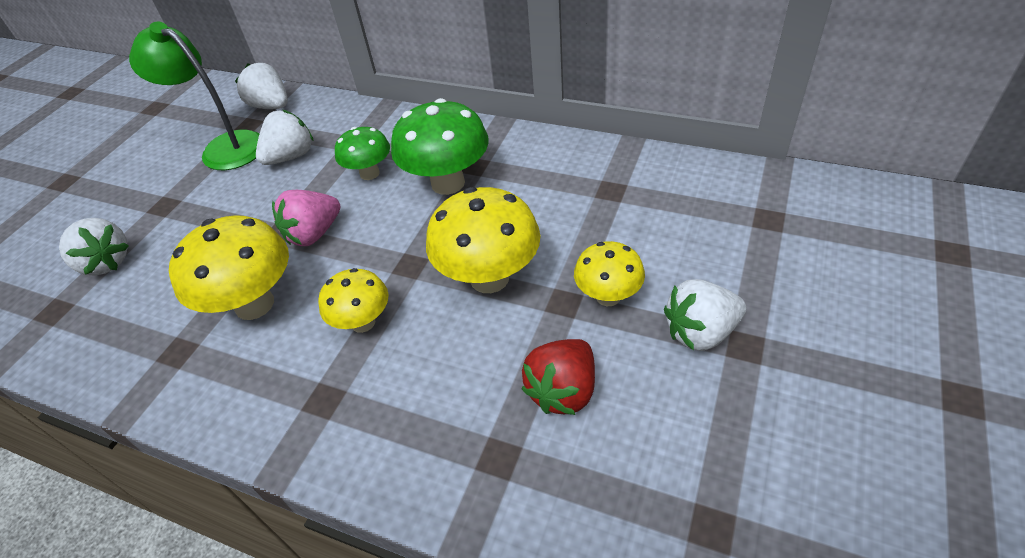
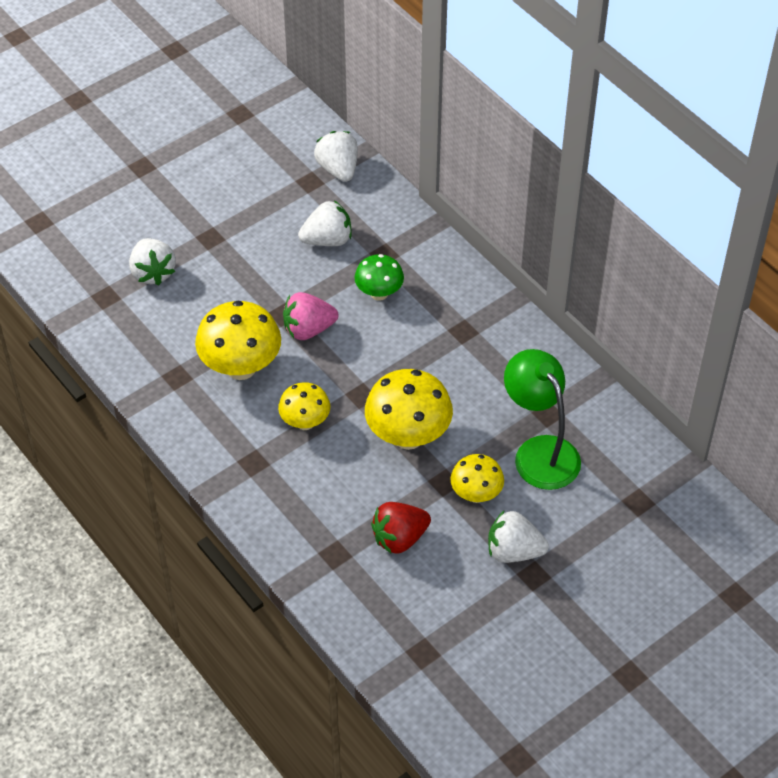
camera: 25 degrees right, 5 degrees up
green lamp [129,22,259,170] -> green lamp moved to [504,349,581,490]
green mushroom [391,98,489,195] -> none

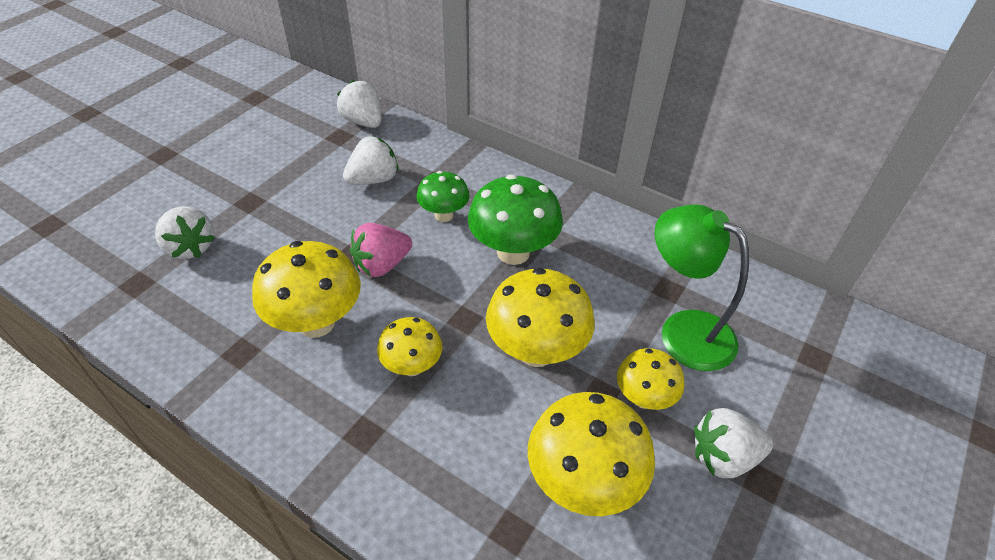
camera: 20 degrees left, 5 degrees down
red strawberry [371,502,431,554] -> yellow mushroom [528,392,655,516]
none -> green mushroom [468,174,563,265]

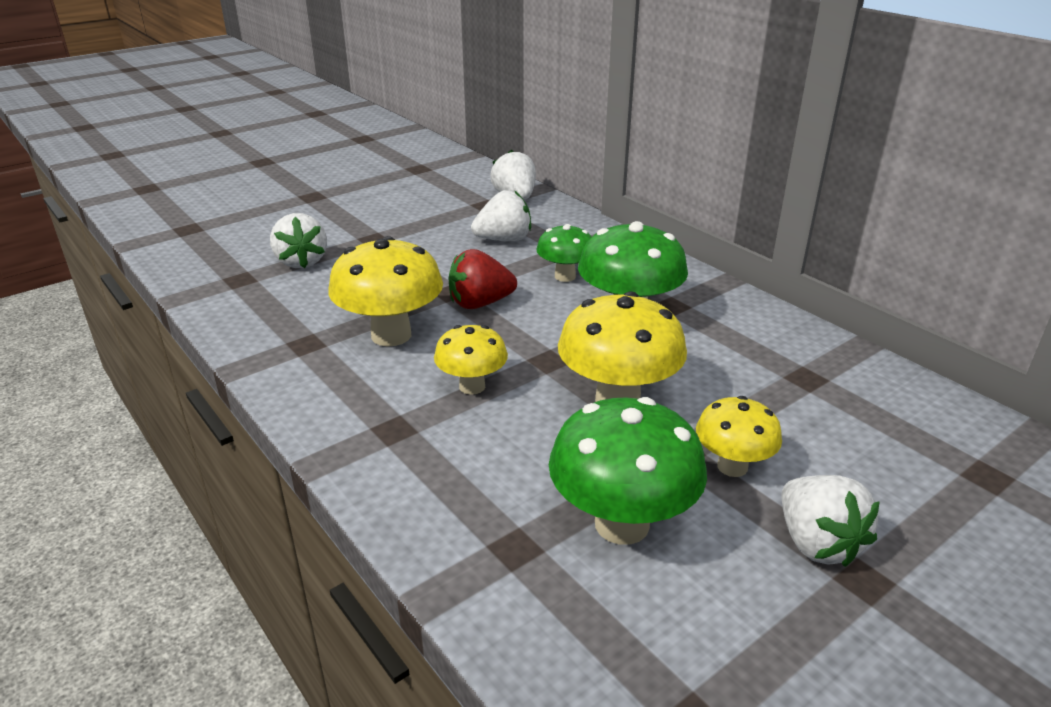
camera: 20 degrees right, 15 degrees down
pink strawberry [350,223,412,277] -> red strawberry [449,249,517,309]
yellow mushroom [528,392,655,516] -> green mushroom [549,397,707,545]
green lamp [655,204,749,371] -> none
white strawberry [694,408,773,478] -> white strawberry turned 120 degrees counterclockwise [781,475,880,567]

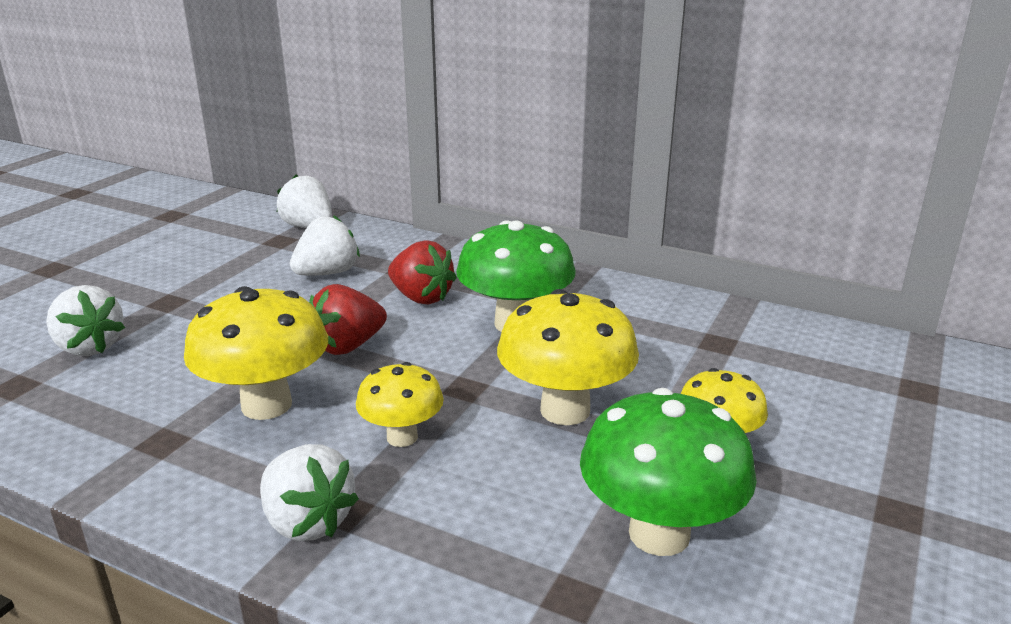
camera: 25 degrees left, 5 degrees down
green mushroom [536,224,592,282] -> red strawberry [388,240,457,305]
white strawberry [781,475,880,567] -> white strawberry moved to [260,444,359,541]

